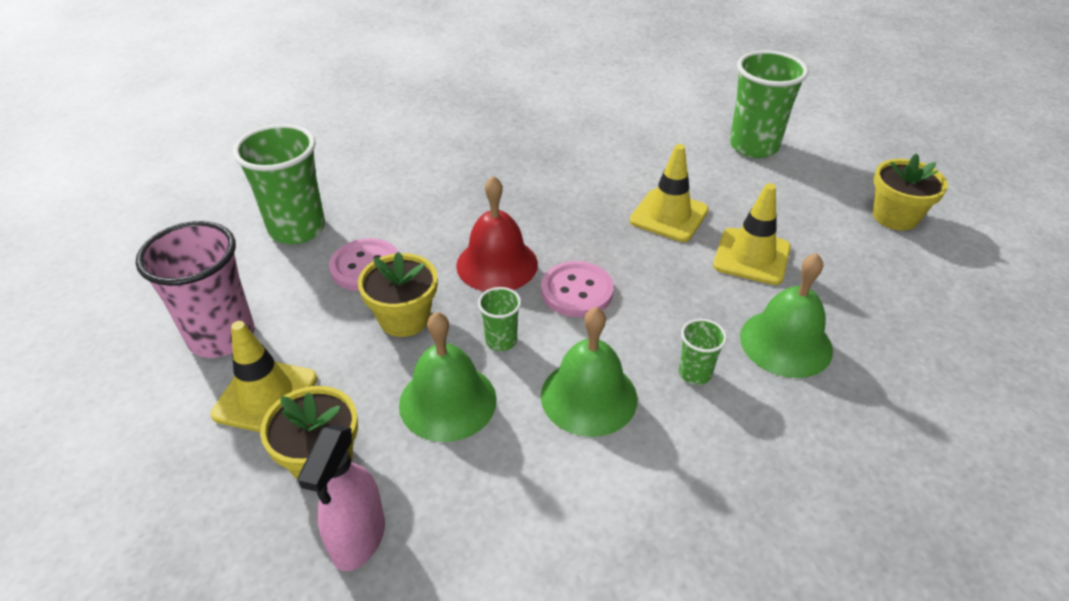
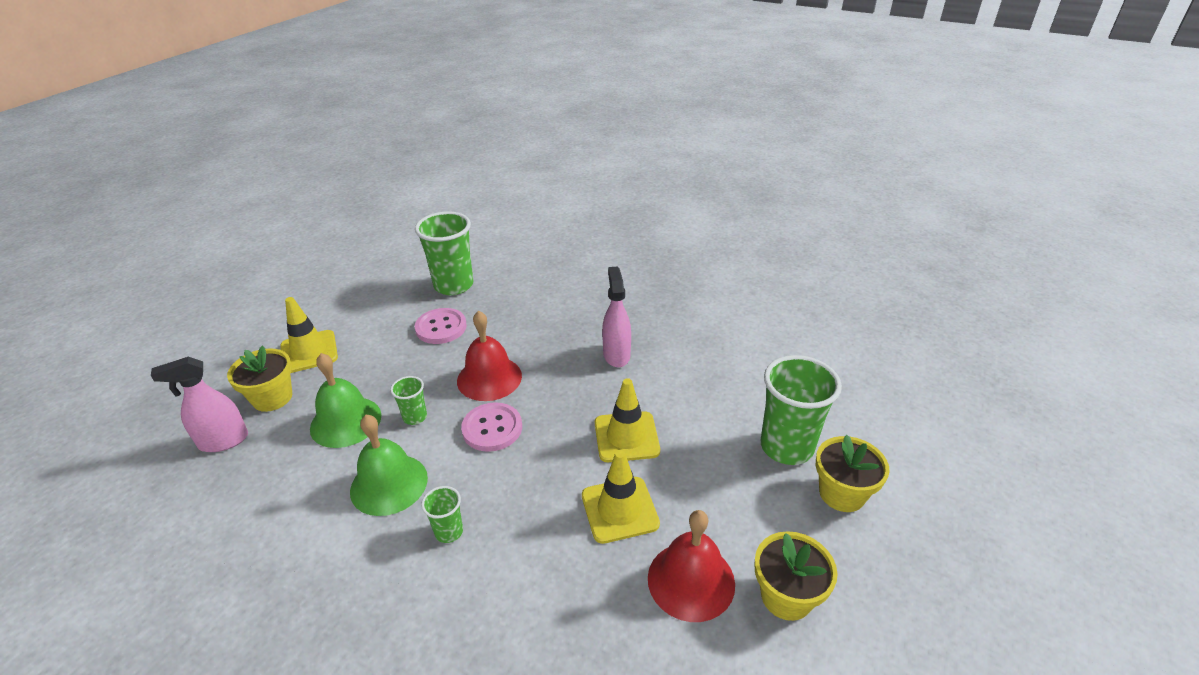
camera: 55 degrees right, 5 degrees down
pink cup [136,221,254,358] -> none
yellow flower pot [358,252,438,337] -> yellow flower pot moved to [816,435,889,512]
green bell [740,253,833,378] -> none
none -> pink spray bottle [602,266,631,367]
none -> red bell [648,510,735,622]

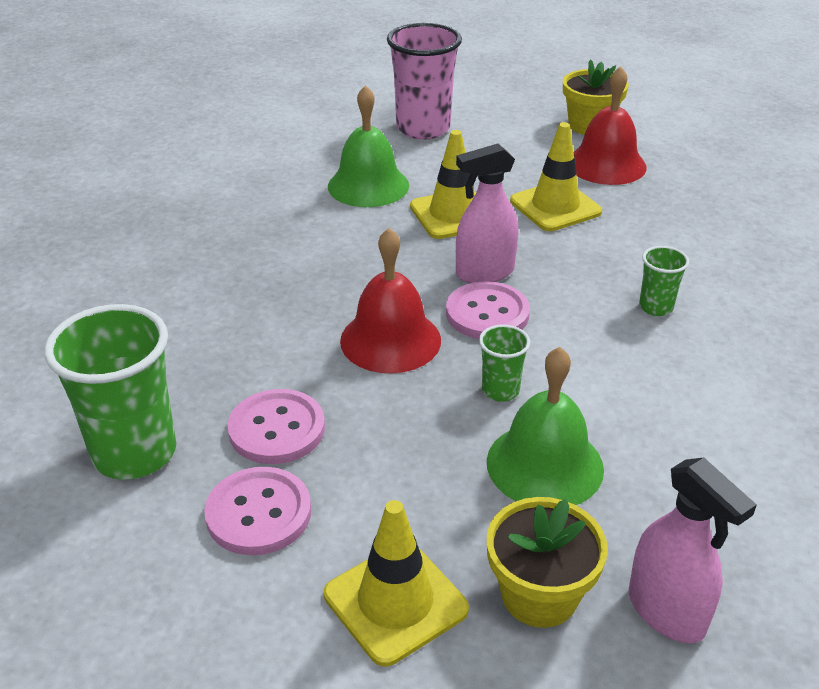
camera: 105 degrees left, 0 degrees up
green bell [350,415,428,516] -> green bell moved to [328,85,409,207]
pink spray bottle [602,266,631,367] -> pink spray bottle moved to [456,144,518,283]
green cup [761,355,842,465] -> pink cup [387,23,462,140]
yellow flower pot [816,435,889,512] -> none
none -> pink button [204,467,311,555]

